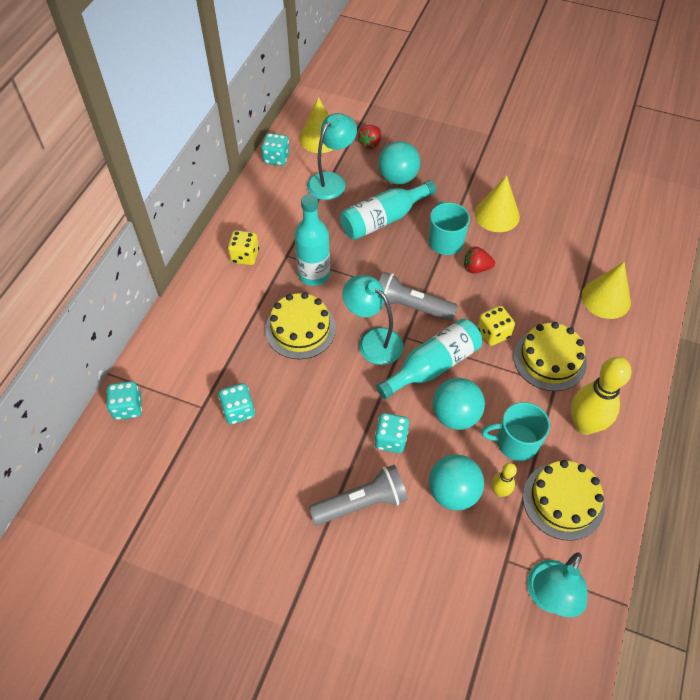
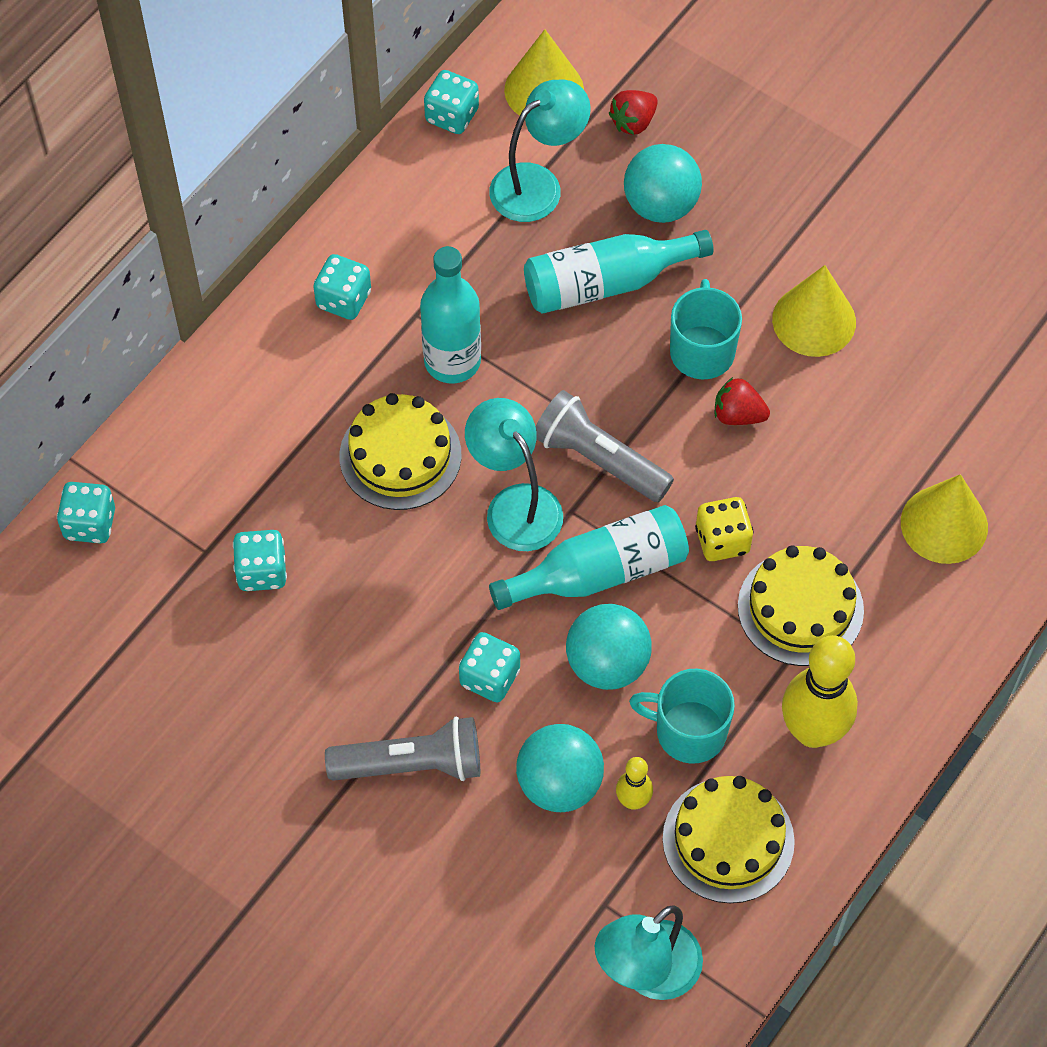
camera: 15 degrees right, 5 degrees up
yellow dice [227,230,259,265] -> turquoise dice [313,254,371,320]

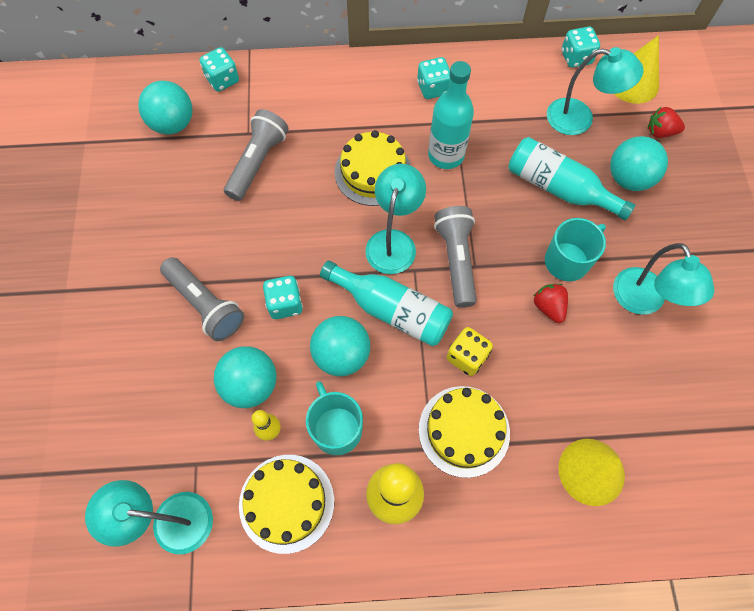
camera: 50 degrees right, 5 degrees up
turquoise dice [233,530,287,591] -> grey flashlight [224,109,289,201]
yellow cone [772,265,856,357] -> turquoise lamp [613,243,714,315]
none -> turquoise ball [138,81,193,135]

